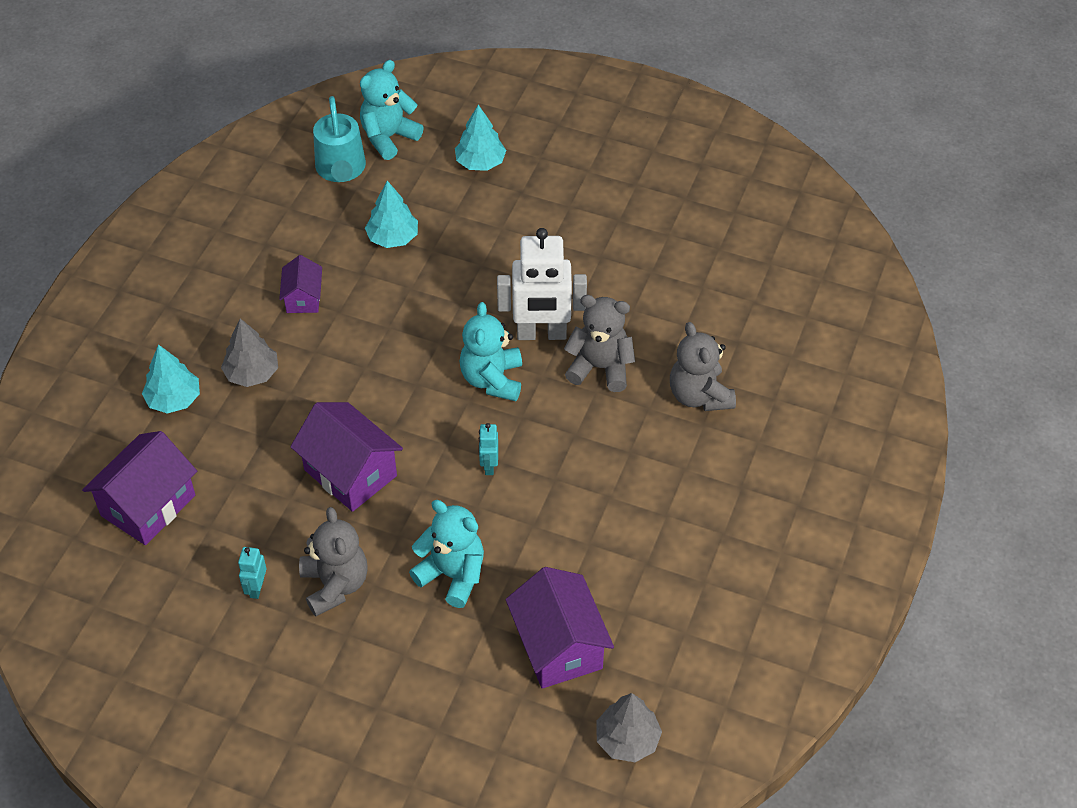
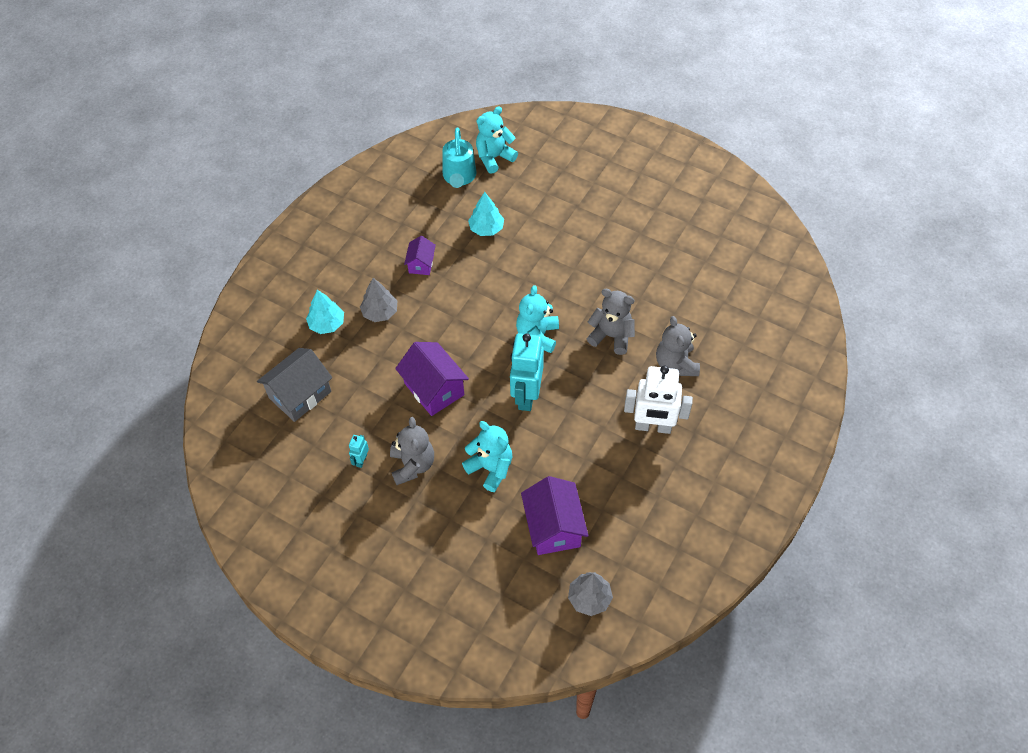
camera: 10 degrees right, 5 degrees up
purple house [82,431,197,545] -> grey house [257,348,332,422]
turquoise tree [455,104,506,171] -> none
turquoise robot [479,423,498,475] -> turquoise robot [510,333,544,411], size x2.27
white robot [497,228,587,340] -> white robot moved to [624,365,693,434]

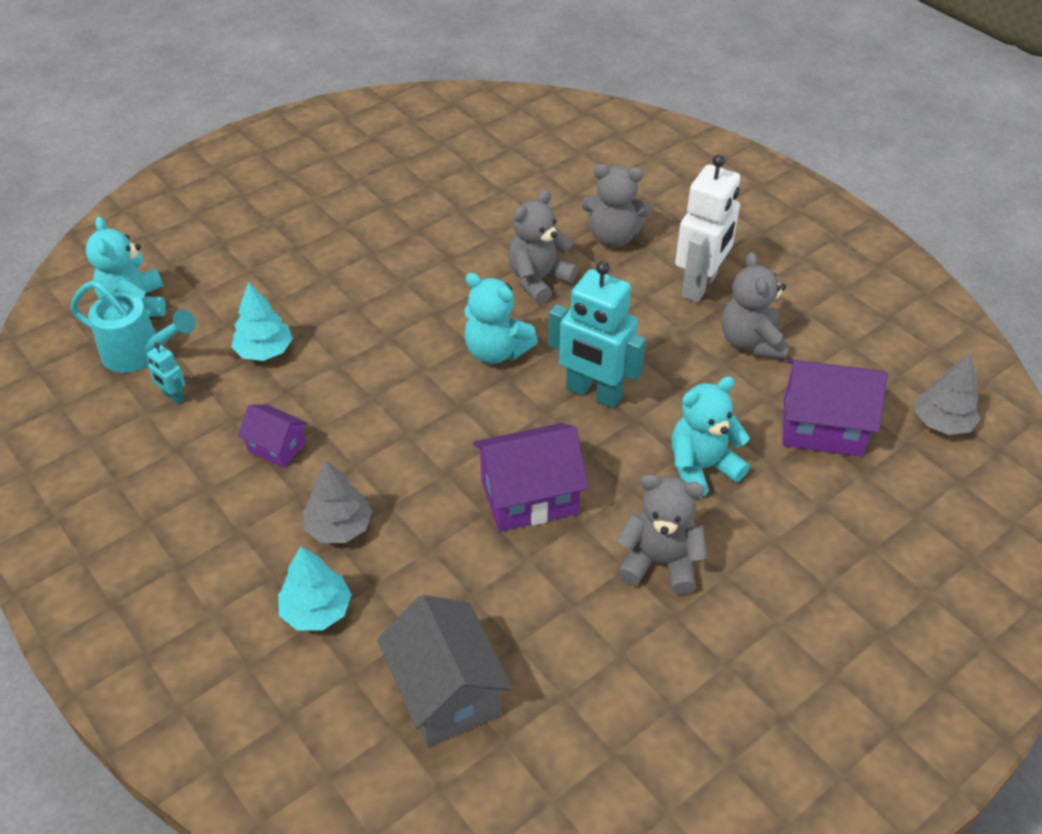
camera: 70 degrees left, 10 degrees down
turquoise robot [349,435,369,468] -> turquoise robot moved to [147,343,185,404]
none -> grey teddy bear [722,252,788,359]

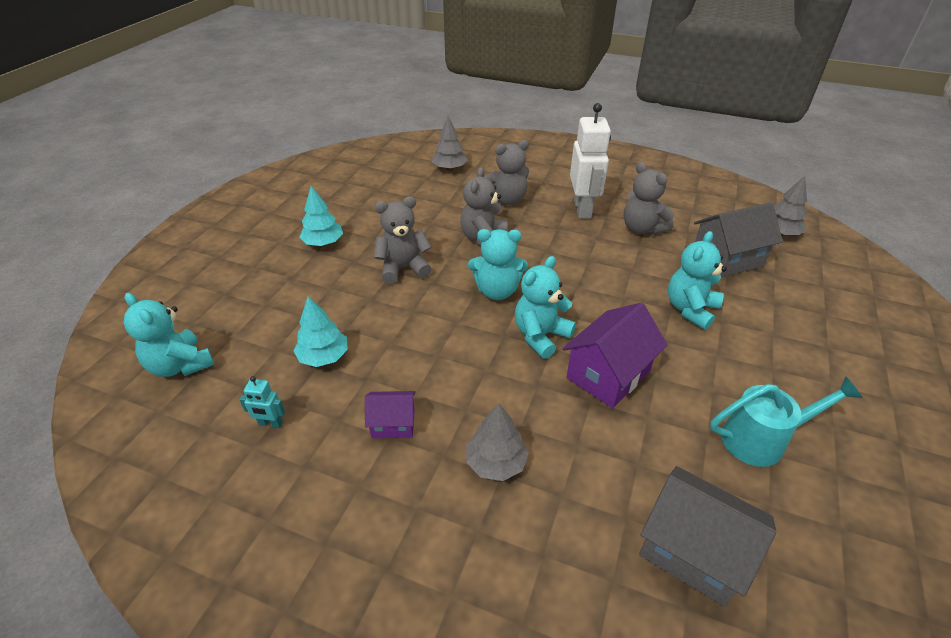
camera: 30 degrees left, 5 degrees down
turquoise watering can [70,280,196,373] -> turquoise watering can moved to [710,376,863,467]
turquoise tree [278,546,352,630] -> turquoise tree moved to [299,186,343,246]
turquoise robot [548,261,646,408] -> none
grey teddy bear [617,474,708,595] -> grey teddy bear moved to [374,197,432,284]
purple house [782,359,888,456] -> grey house [694,202,783,277]
none -> grey tree [432,116,468,170]
none -> turquoise teddy bear [515,256,576,359]

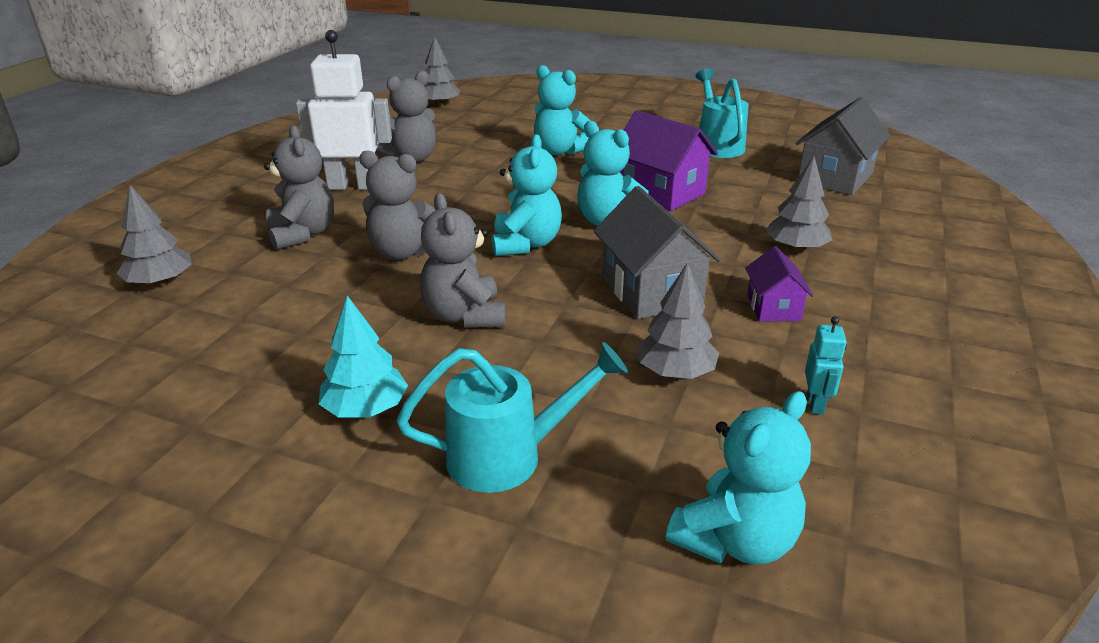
camera: 90 degrees left, 10 degrees down
turquoise tree [294,296,348,367] -> grey tree [636,263,719,379]
grey house [694,202,783,277] -> grey house moved to [594,186,721,319]
none -> turquoise watering can [397,342,628,493]

